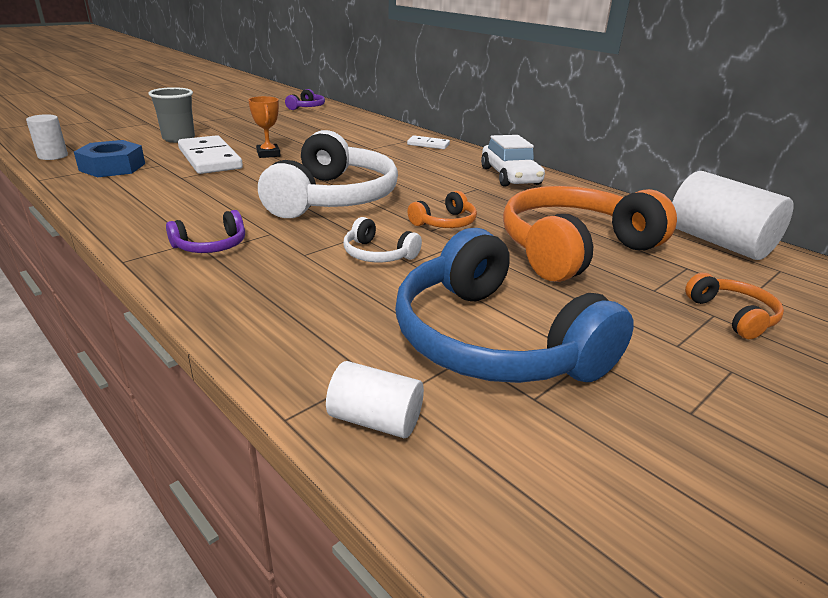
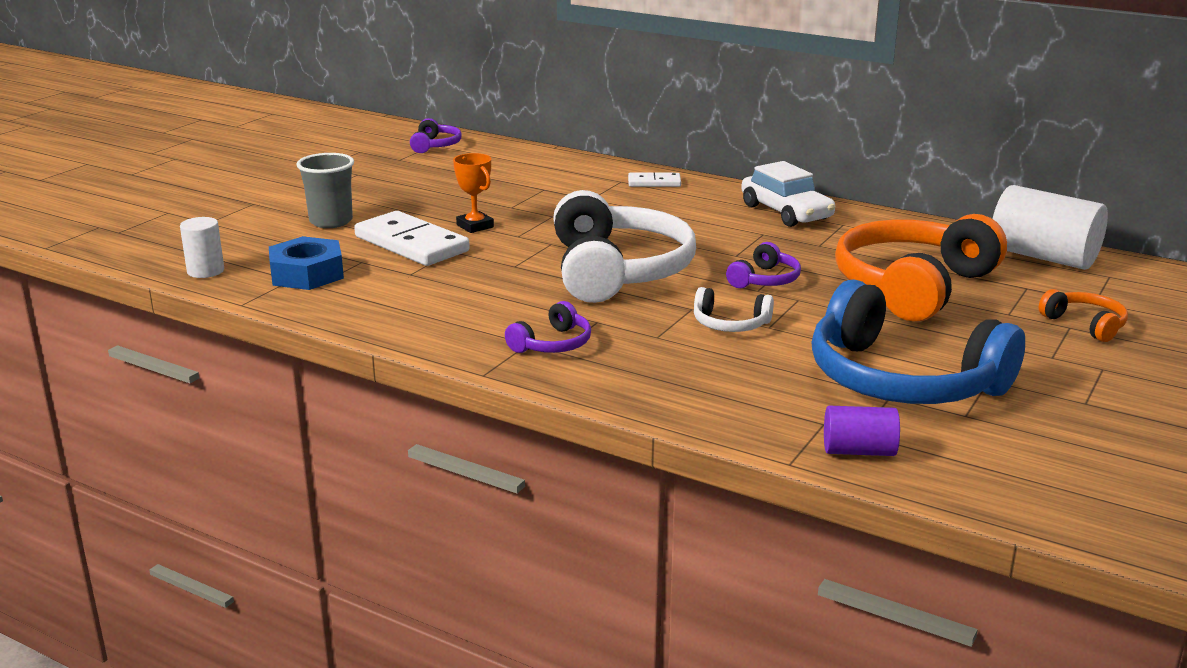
camera: 15 degrees left, 5 degrees down
white cylinder [326,361,424,438] -> purple cylinder [824,406,900,456]
orange headphones [408,191,477,228] -> purple headphones [726,242,801,288]

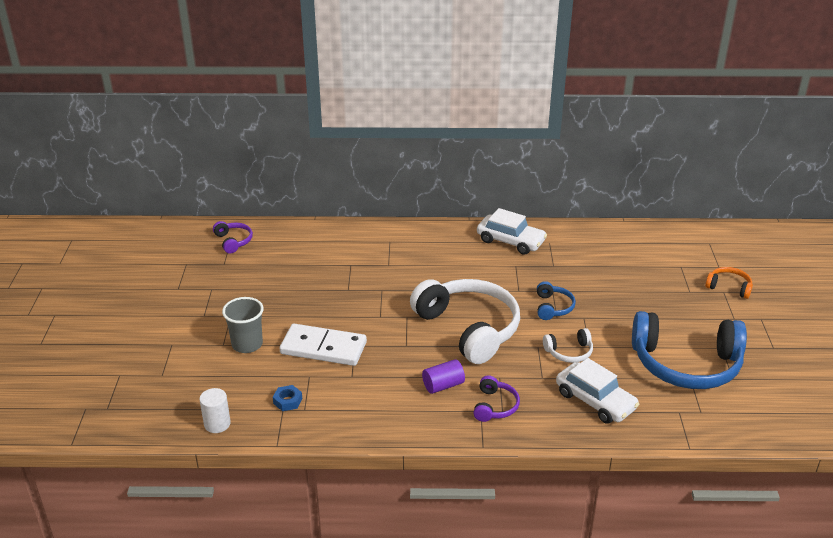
camera: 30 degrees left, 10 degrees up
blue nut [269,236,344,290] -> blue nut [273,385,302,411], size x0.52
orange trophy [453,153,494,233] -> none
white domino [628,173,681,187] -> none
purple headphones [726,242,801,288] -> blue headphones [537,281,576,320]
purple cylinder [824,406,900,456] -> purple cylinder moved to [422,359,465,394]
orange headphones [835,214,1007,322] -> none
white cylinder [993,185,1108,270] -> none
none -> white car [556,358,639,424]

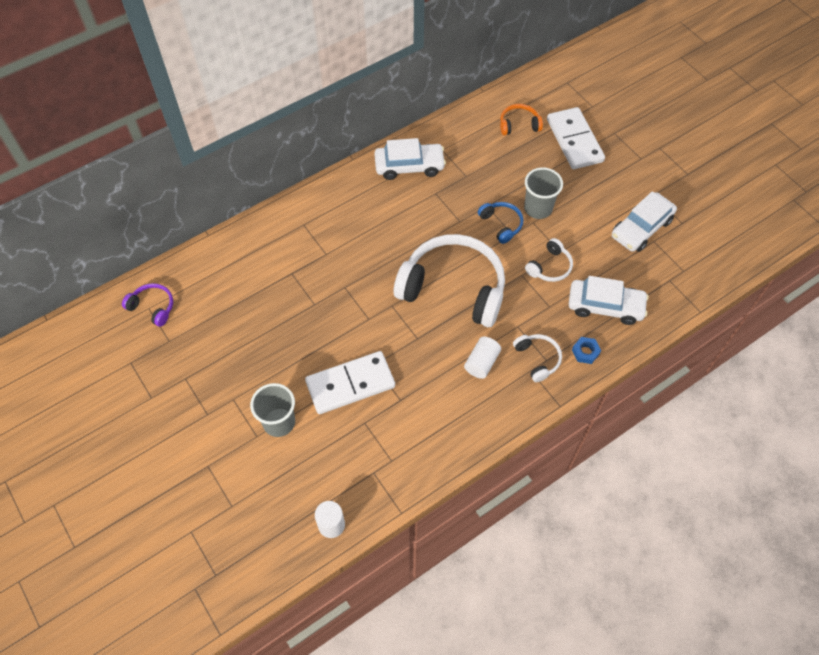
camera: 35 degrees left, 25 degrees up
blue nut [273,385,302,411] -> blue nut moved to [572,337,601,364]
purple cylinder [422,359,465,394] -> white cylinder [464,337,501,379]
purple headphones [473,376,520,422] -> white headphones [513,334,562,382]
blue headphones [632,311,747,389] -> white car [612,191,677,252]
orange headphones [705,267,753,299] -> orange headphones moved to [500,104,543,135]
none -> grey cup [524,168,563,219]
none -> white domino [547,107,605,169]

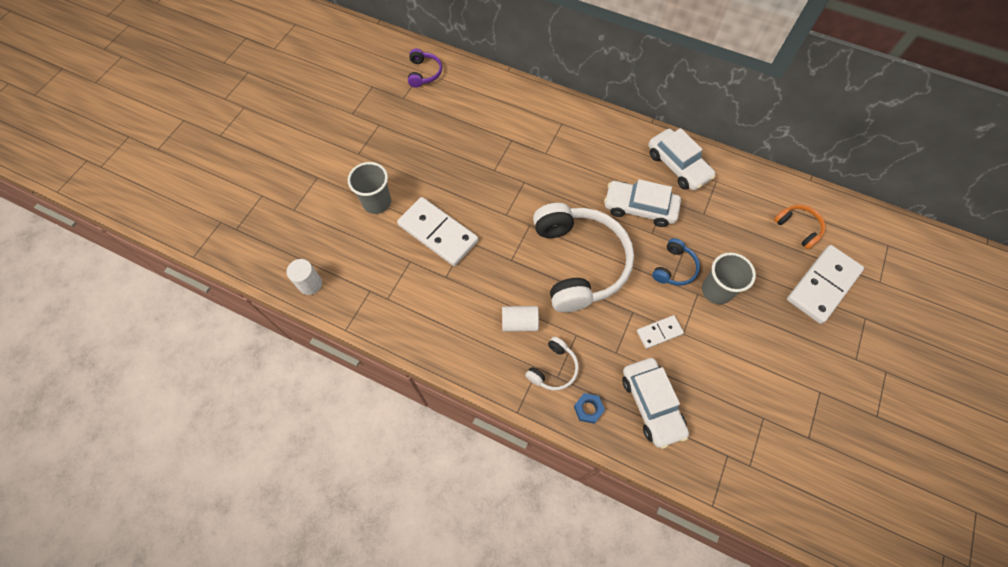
camera: 60 degrees right, 5 degrees up
white headphones [525,238,573,282] -> white domino [637,315,684,349]
white car [612,191,677,252] -> white car moved to [604,179,681,227]

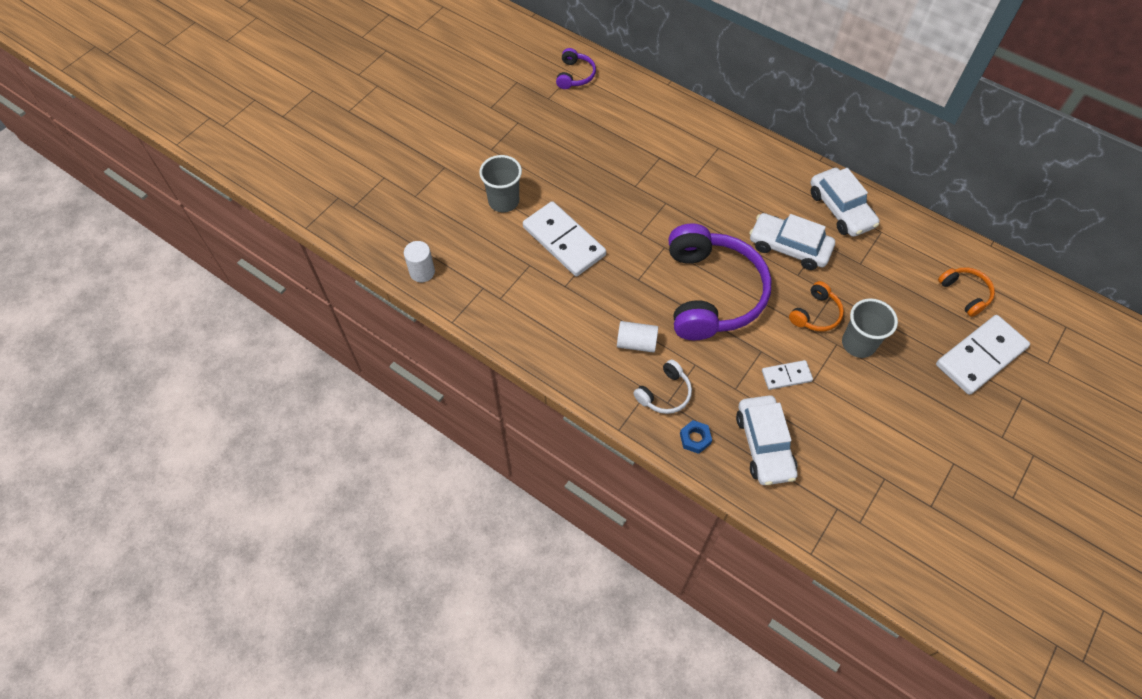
camera: 10 degrees right, 5 degrees down
white headphones [533,203,634,312] -> purple headphones [668,223,771,340]
blue headphones [652,238,700,286] -> orange headphones [789,281,844,331]

